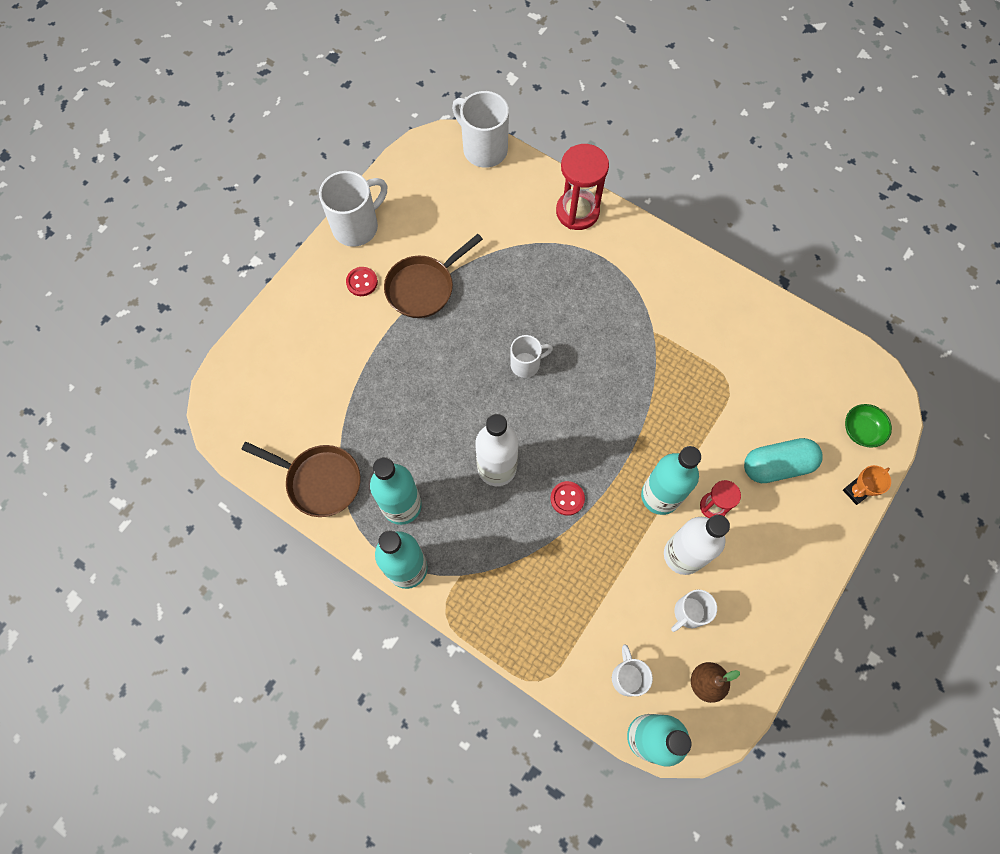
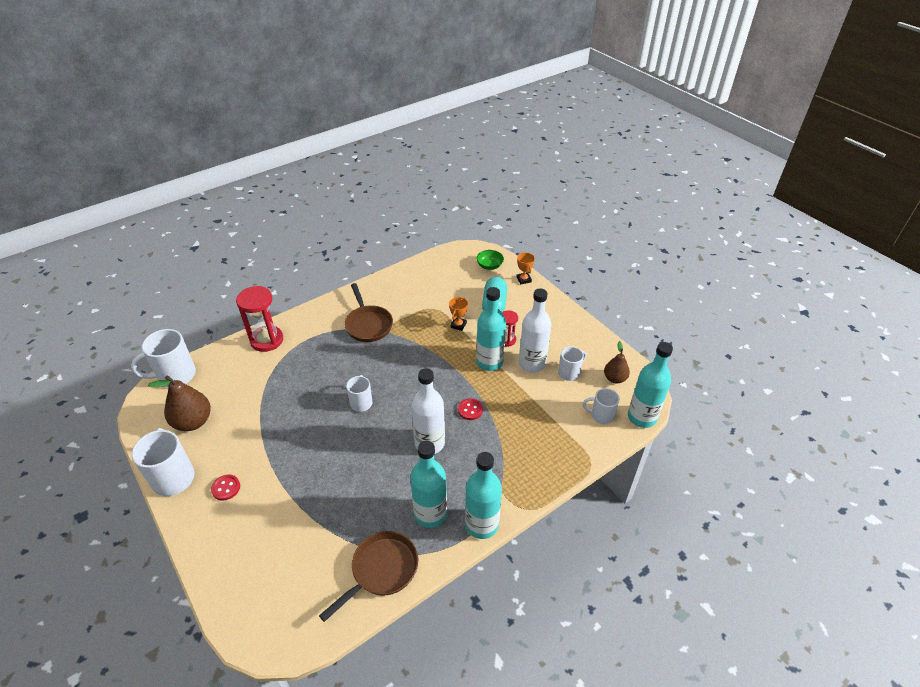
camera: 70 degrees left, 25 degrees down
brown pan [384,234,483,318] -> brown pan moved to [344,283,393,342]
white mug [671,590,717,632] -> white mug turned 105 degrees counterclockwise [558,346,587,381]
none -> brown pear [148,375,211,431]
none -> orange trophy [449,297,468,331]

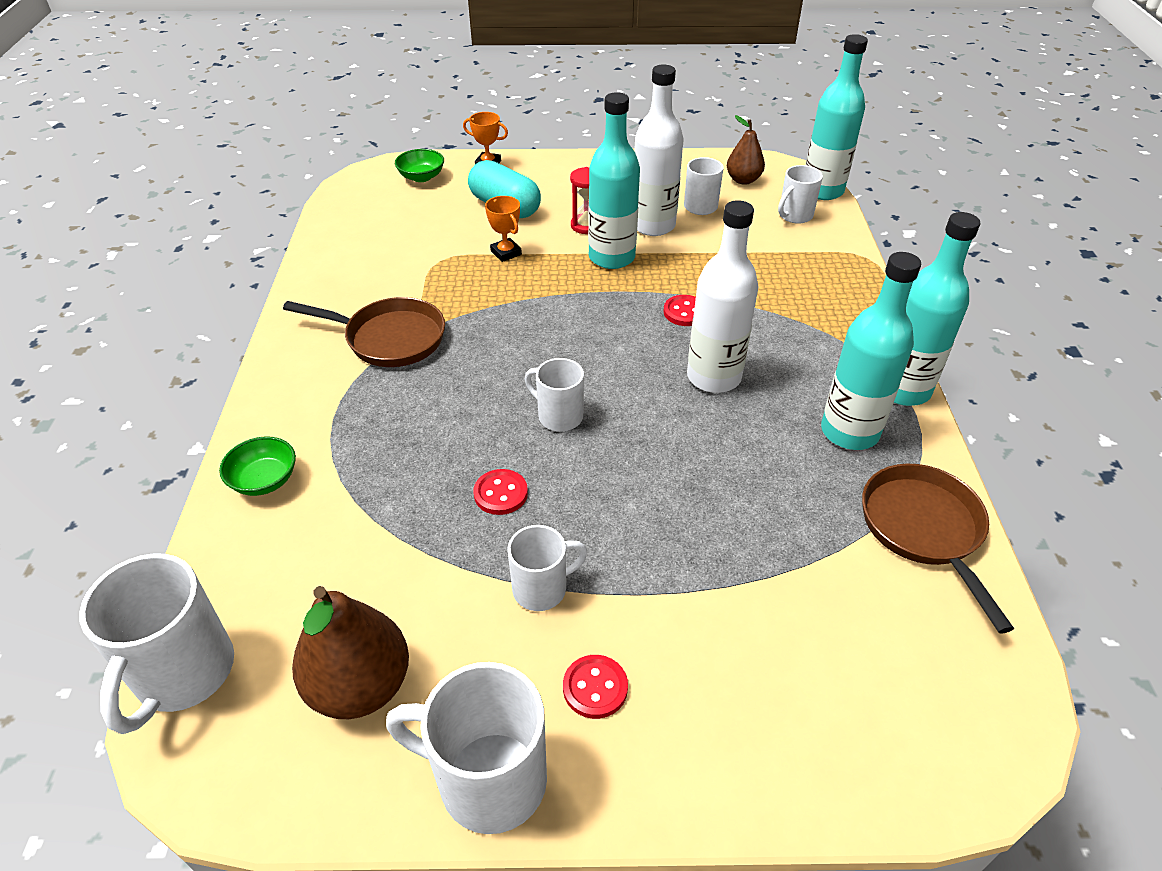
camera: 55 degrees left, 0 degrees up
red hourglass [236,286,283,352] -> green bowl [219,437,296,496]
none -> red button [473,469,528,515]
none -> white mug [508,525,587,611]

